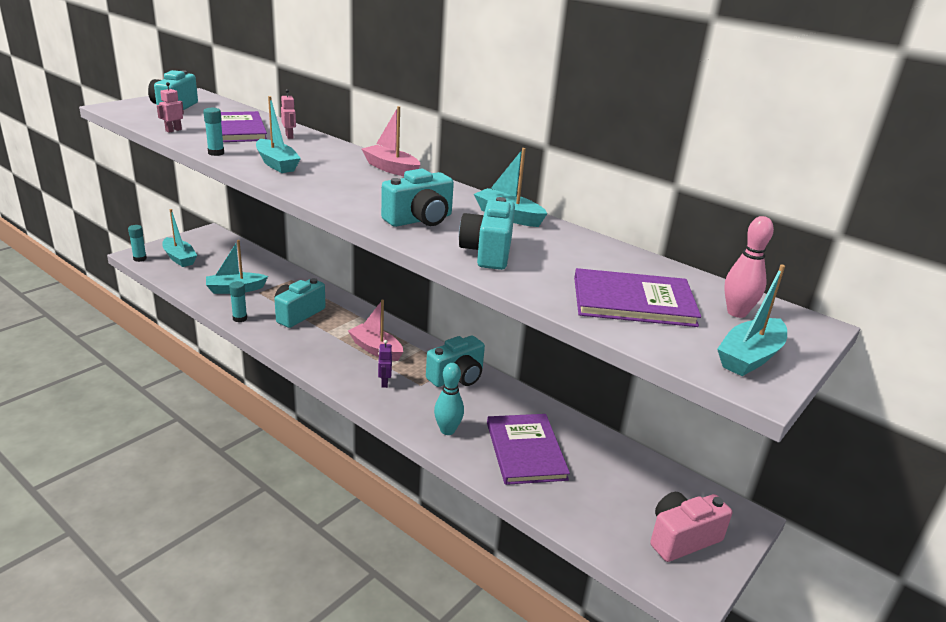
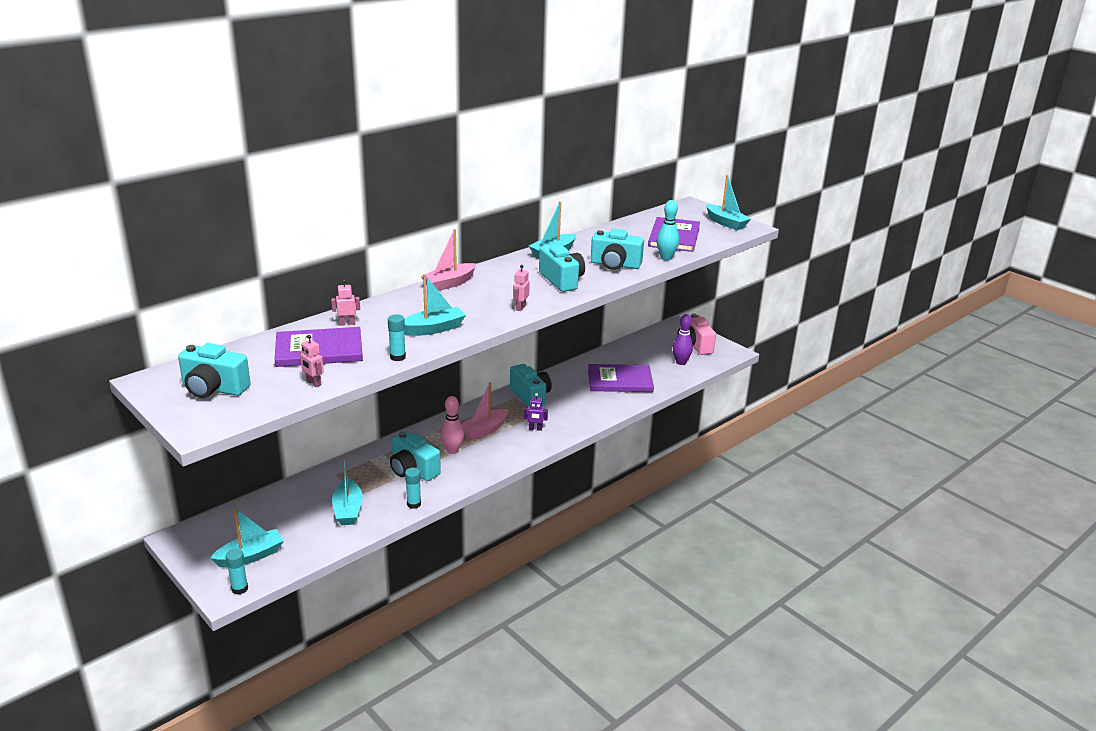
camera: 80 degrees left, 0 degrees up
turquoise bowling pin [434,363,464,435] -> turquoise bowling pin moved to [657,200,679,260]
pink bowling pin [724,216,774,318] -> pink bowling pin moved to [441,396,464,454]
none -> pink robot [513,265,530,311]
none -> purple bowling pin [673,314,693,365]

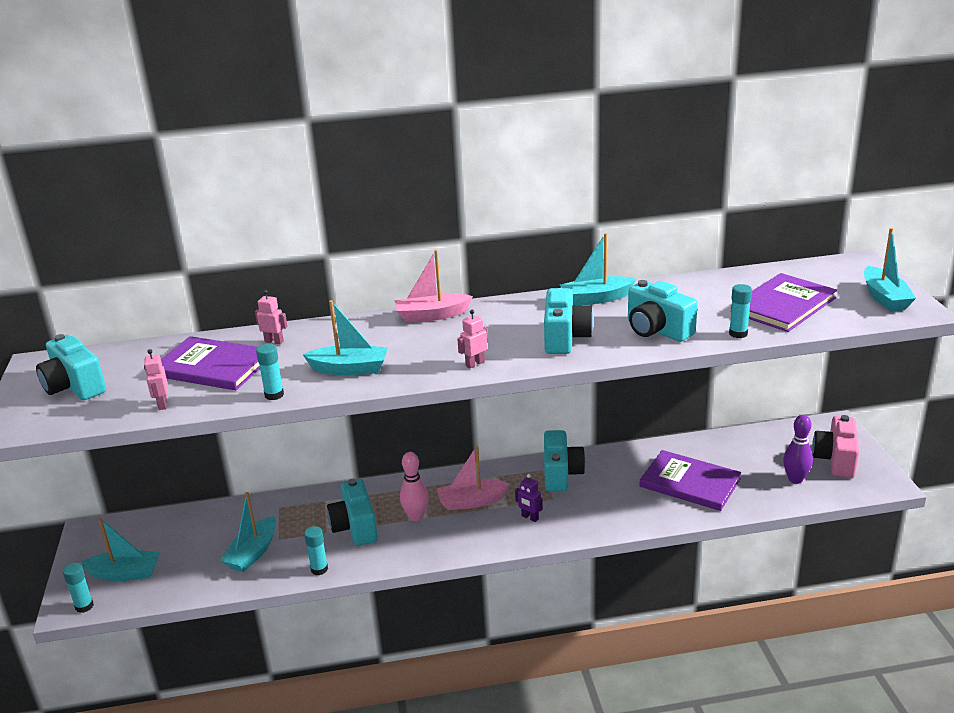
camera: 35 degrees right, 0 degrees up
turquoise bowling pin [657,200,679,260] -> turquoise glue stick [729,284,752,338]

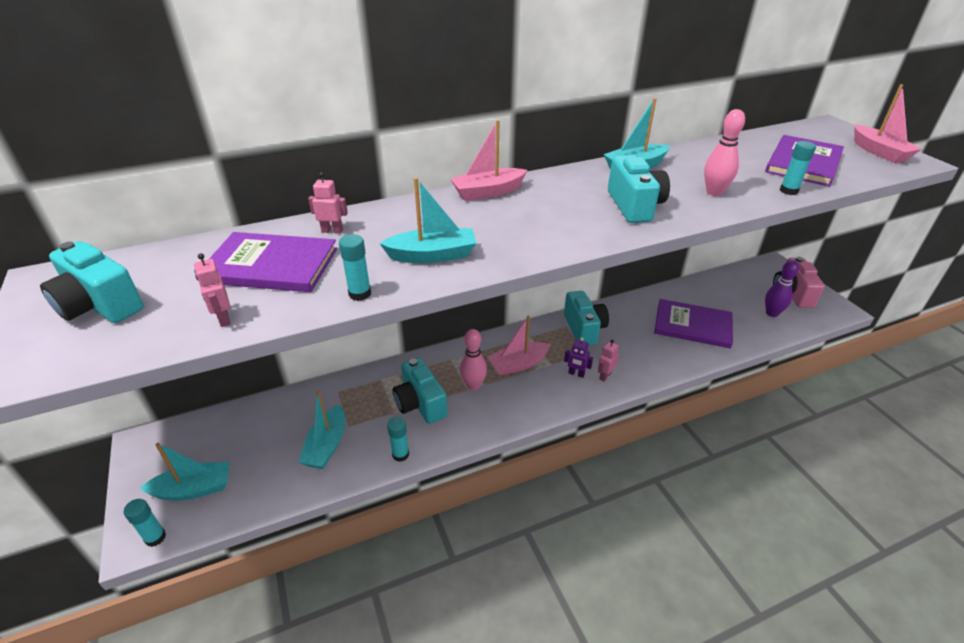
camera: 15 degrees left, 10 degrees up
pink robot [457,310,488,368] -> pink robot moved to [598,339,619,382]
turquoise camera [628,280,698,342] -> pink bowling pin [704,109,745,196]
turquoise boat [864,228,916,311] -> pink boat [854,84,922,163]

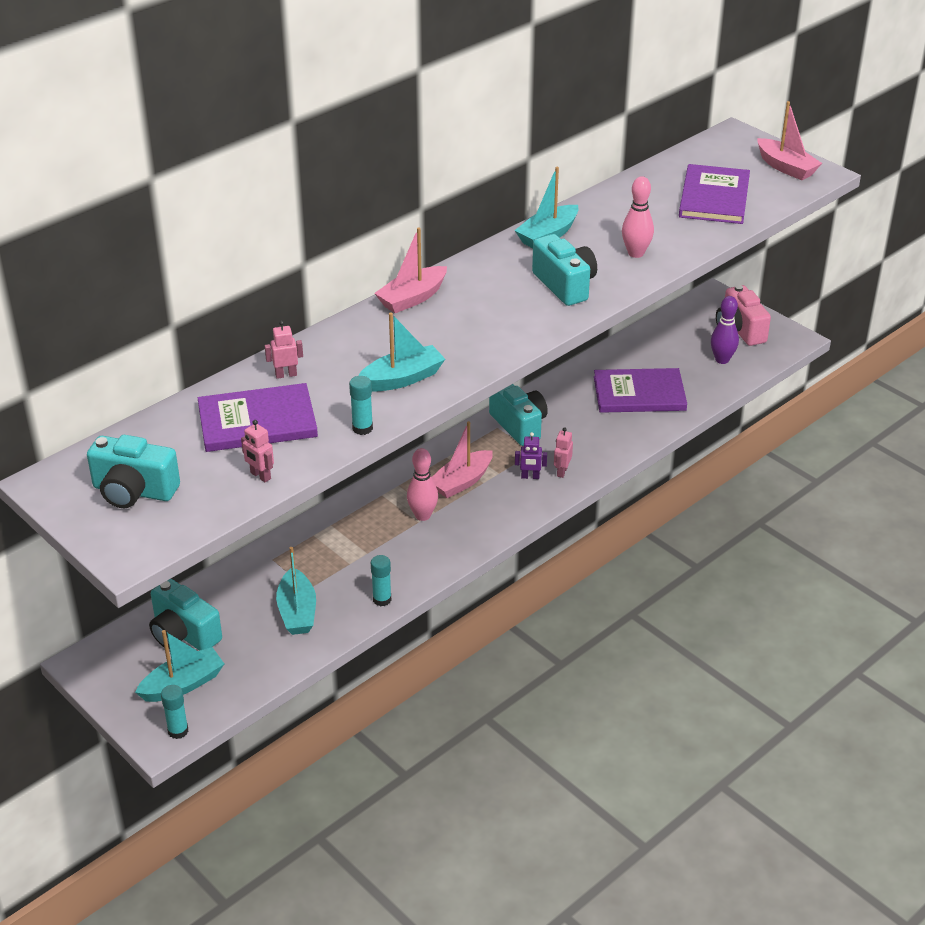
camera: 20 degrees left, 0 degrees up
turquoise camera [393,357,447,424] -> turquoise camera moved to [149,579,222,651]
turquoise glue stick [780,141,816,195] -> none

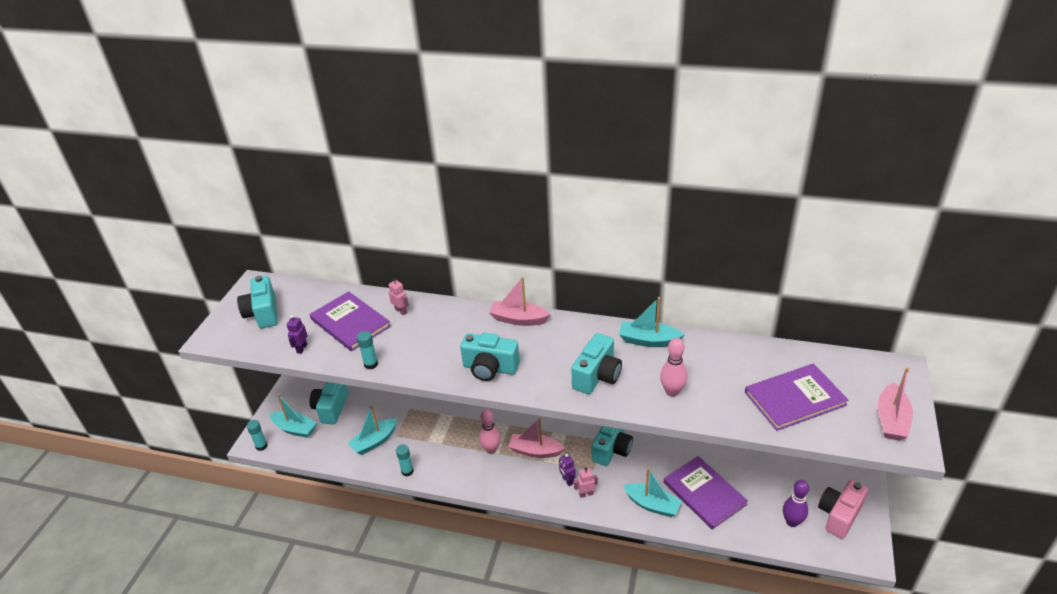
camera: 60 degrees right, 0 degrees up
pink robot [241,420,274,482] -> purple robot [287,315,308,354]
turquoise boat [358,312,445,392] -> turquoise boat moved to [623,468,682,517]
none -> turquoise camera [460,332,520,381]

